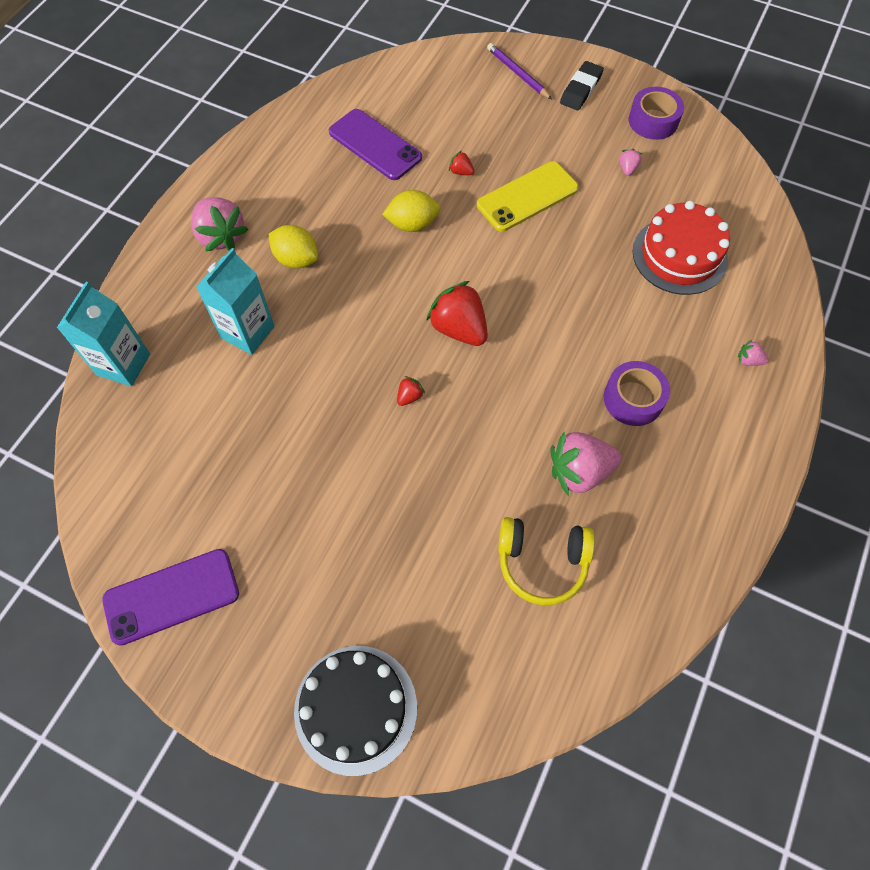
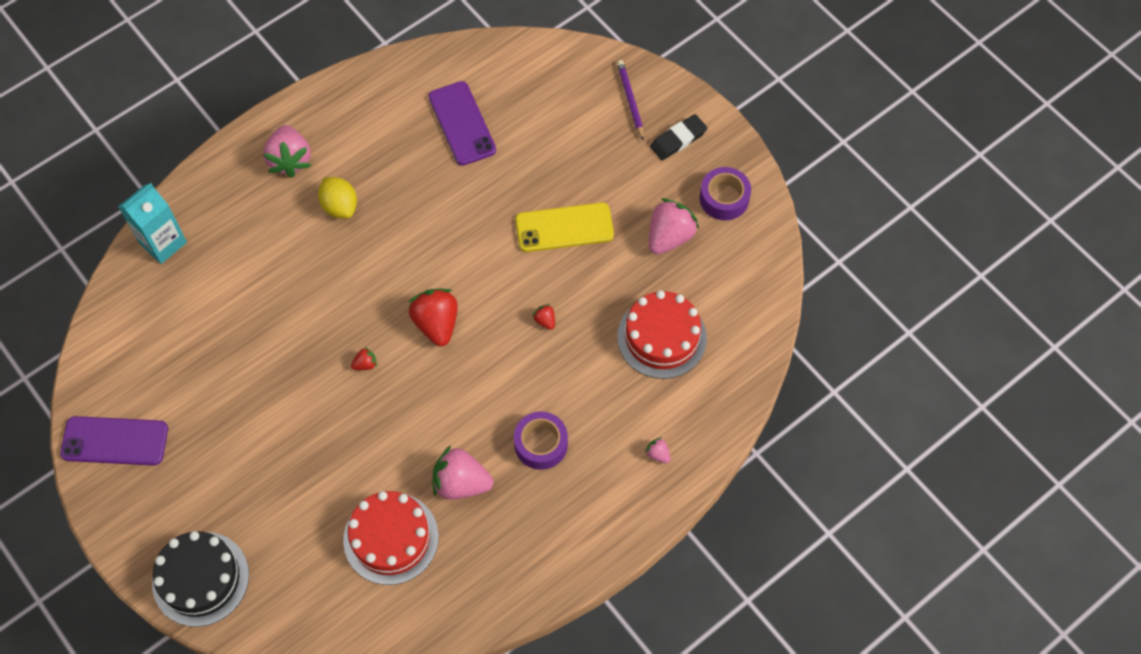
camera: 25 degrees right, 0 degrees up
turquoise carton [196,248,275,355] -> none
yellow lemon [382,190,440,232] -> none
red strawberry [449,151,474,175] -> red strawberry moved to [532,304,555,330]
yellow headphones [498,517,595,605] -> red cake [343,491,439,585]
pink strawberry [619,149,642,176] -> pink strawberry [649,198,699,255], size x2.24

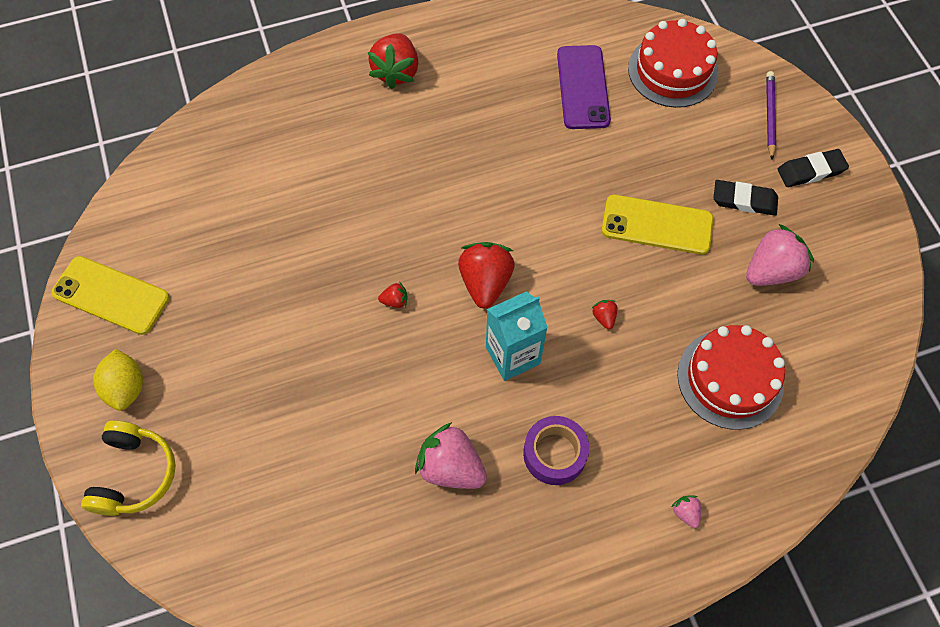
camera: 20 degrees right, 0 degrees up
purple phone [60,416,168,466] -> yellow phone [51,256,169,335]
turquoise carton [118,183,187,264] -> turquoise carton moved to [486,291,548,381]
black cake [152,531,249,627] -> yellow headphones [81,421,176,516]
pink strawberry [263,125,312,178] -> red strawberry [368,33,418,89]
yellow lemon [318,177,357,218] -> yellow lemon moved to [93,349,143,411]
red cake [343,491,439,585] -> red cake moved to [628,19,718,108]
purple tape [700,167,751,220] -> none
none -> black eraser [714,180,778,216]

